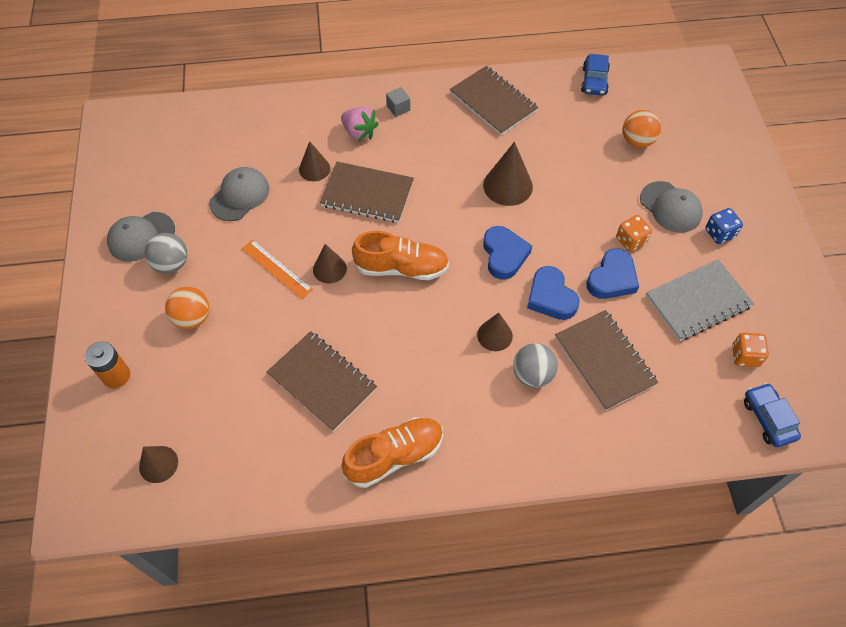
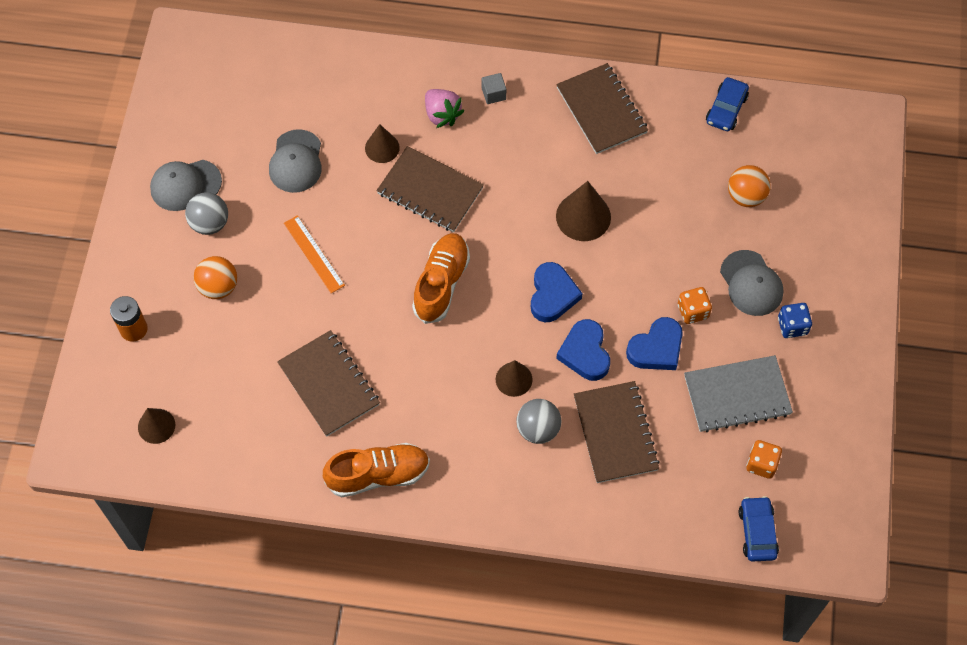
camera: 15 degrees right, 5 degrees up
grey cap [209,167,269,221] -> grey cap turned 135 degrees clockwise [269,129,322,193]
brown cone [313,244,347,283] -> none
orange shoe [352,231,449,280] -> orange shoe turned 90 degrees counterclockwise [412,233,470,324]

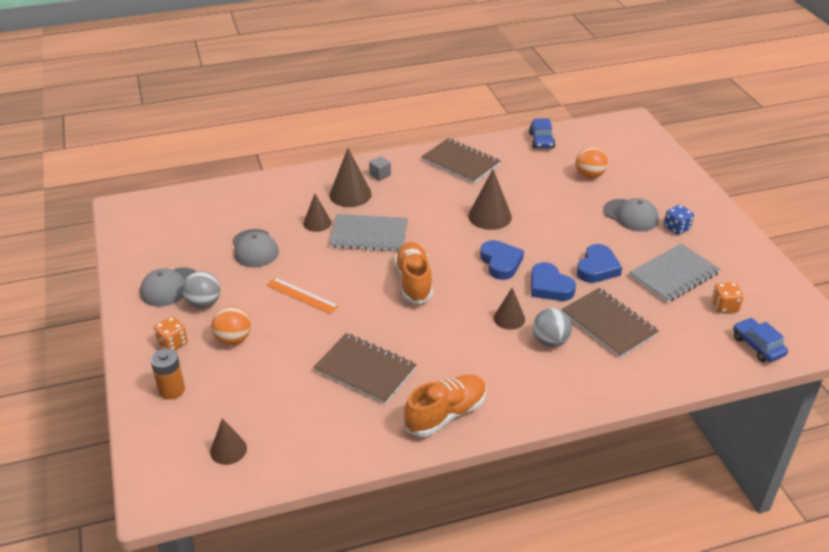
camera: 25 degrees left, 25 degrees down
brown notebook [376,146,484,232] -> grey notebook [329,214,408,252]
pink strawberry [425,89,464,128] -> brown cone [329,148,372,207]
orange dice [678,287,712,324] -> orange dice moved to [154,316,188,350]

